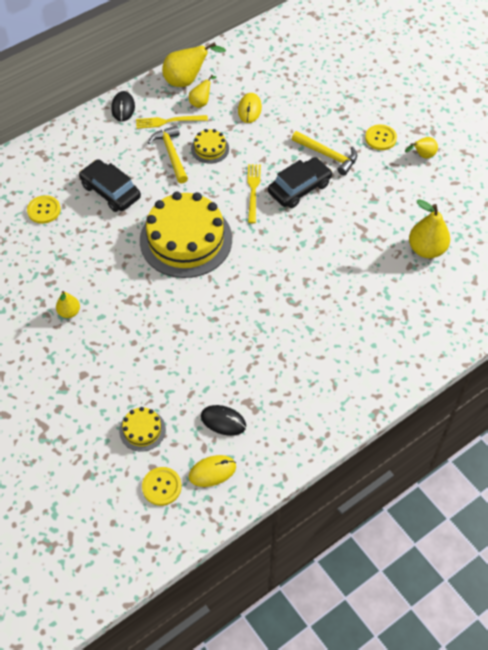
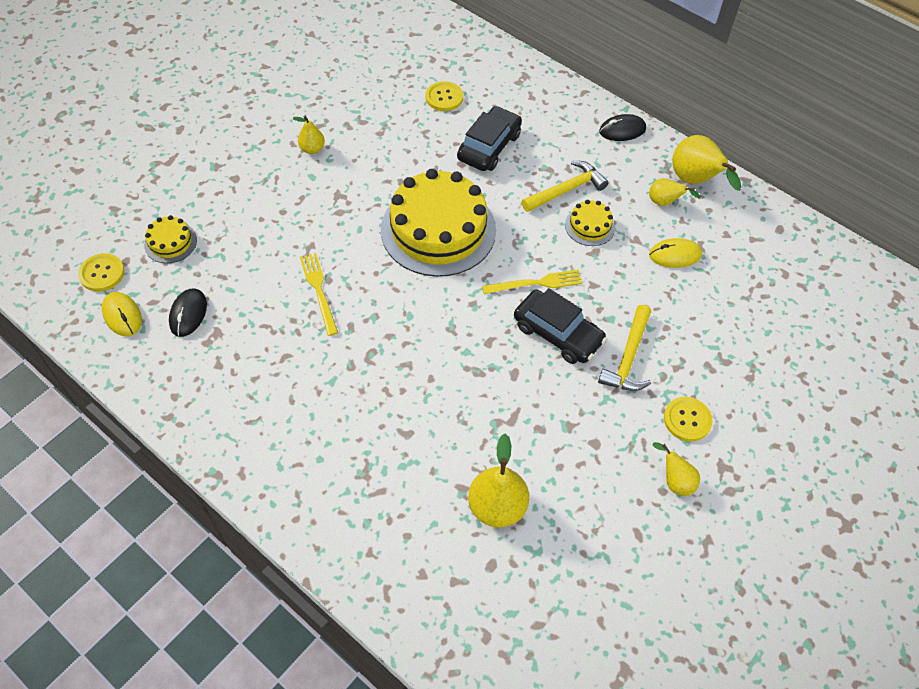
camera: 75 degrees right, 0 degrees up
yellow fork [136,115,208,129] -> yellow fork moved to [300,253,338,336]

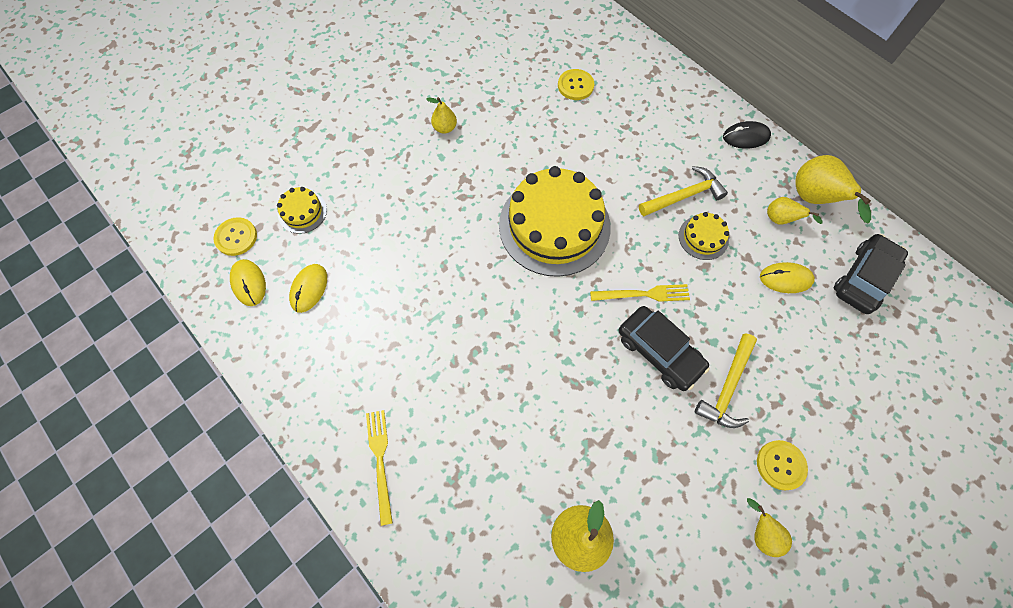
camera: 10 degrees right, 10 degrees up
black mouse [169,289,207,337] -> yellow mouse [289,264,327,313]
yellow fork [300,253,338,336] -> yellow fork moved to [366,410,393,526]
black car [457,106,522,171] -> black car moved to [833,234,908,314]

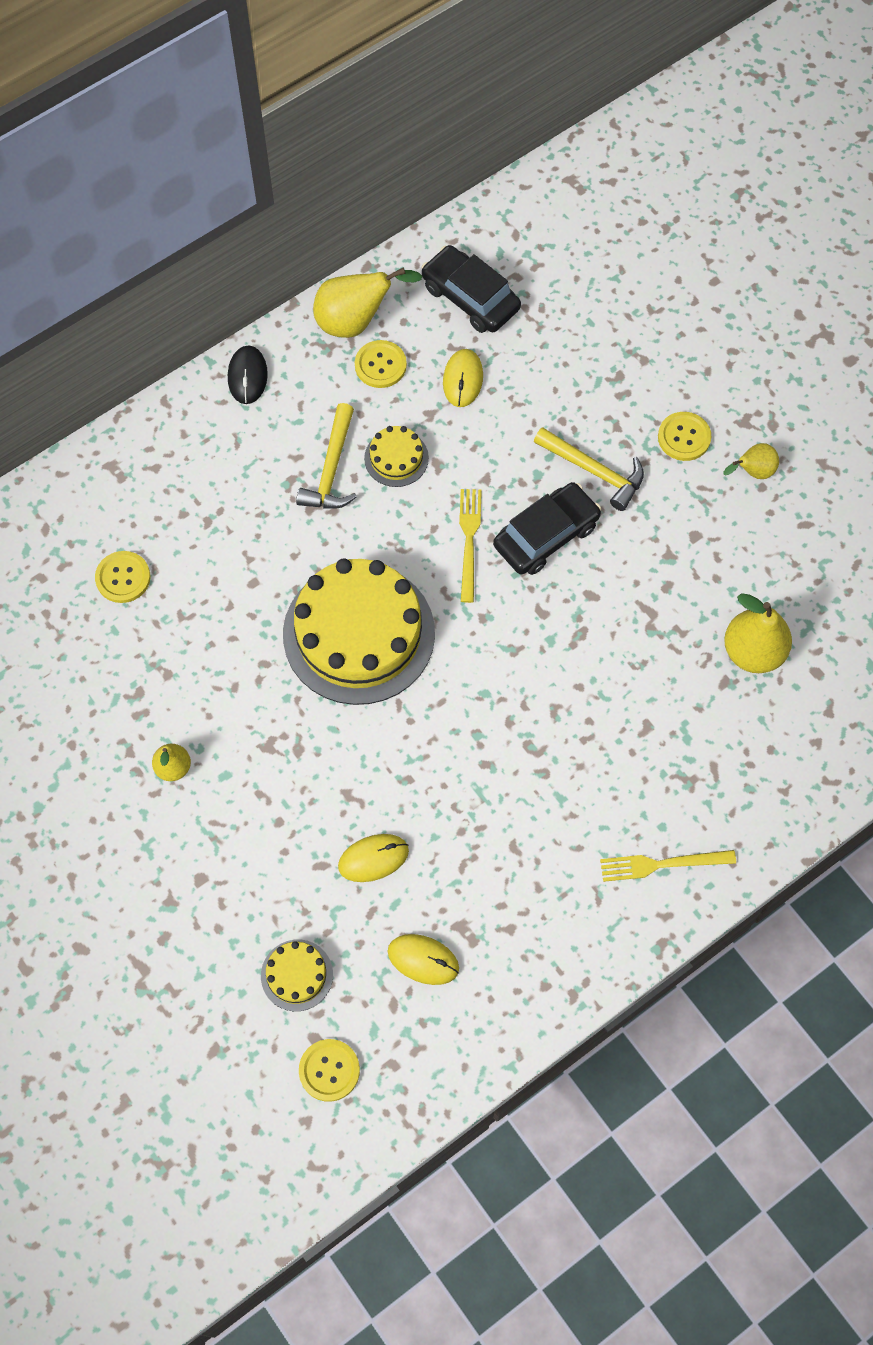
camera: 85 degrees left, 0 degrees up
yellow mouse [230,259,266,306] -> yellow mouse moved to [338,834,409,882]
yellow hammer [639,166,728,216] -> yellow hammer turned 150 degrees counterclockwise [296,403,357,509]
yellow pear [767,197,822,225] -> yellow button [355,340,407,388]

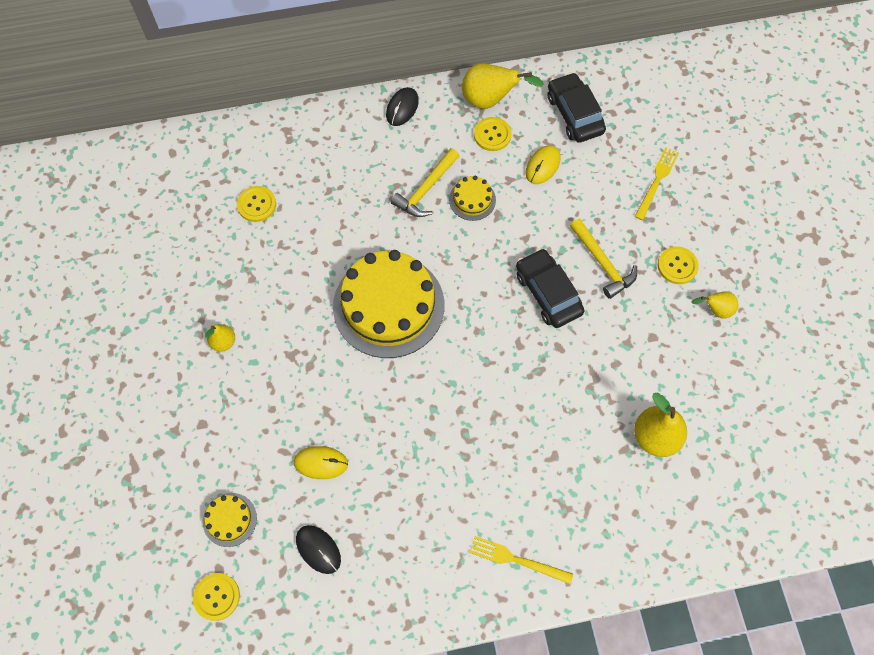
camera: 25 degrees right, 0 degrees up
yellow mouse [388,934,459,985] -> black mouse [296,525,341,574]
yellow fork [459,489,482,603] -> yellow fork moved to [634,147,679,220]
black car [493,482,601,575] -> black car turned 105 degrees counterclockwise [516,248,585,328]

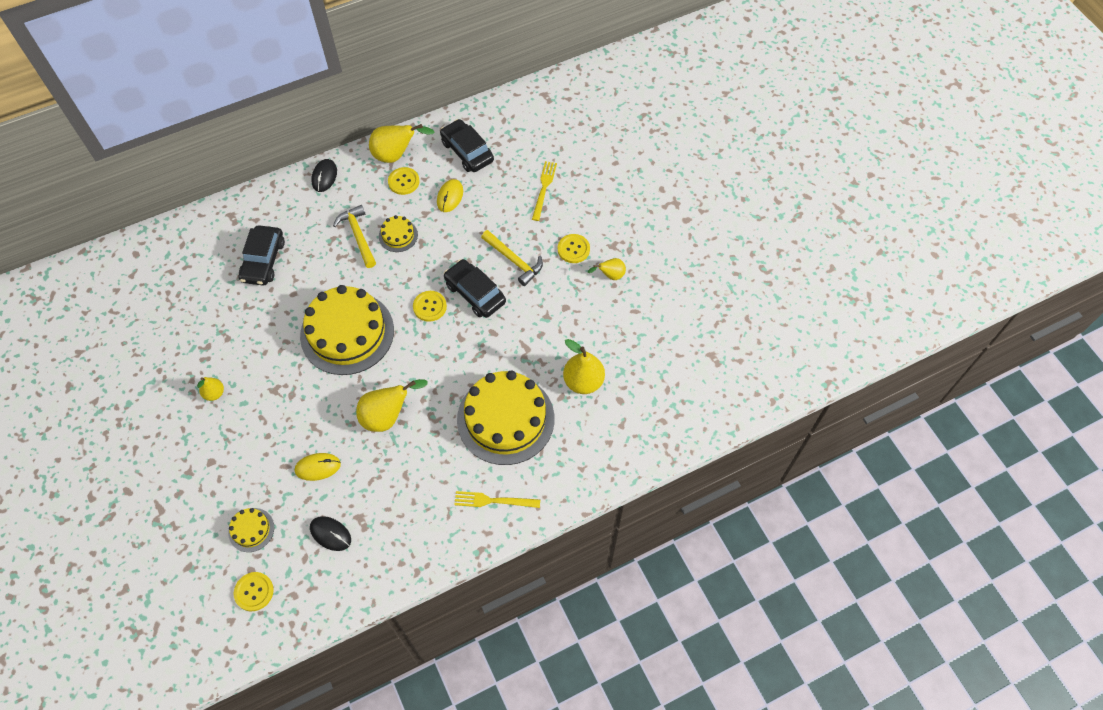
camera: 15 degrees left, 5 degrees down
yellow button [237,186,276,222] -> yellow button moved to [413,291,447,322]
yellow hammer [391,148,459,217] -> yellow hammer turned 135 degrees clockwise [333,205,376,268]
none -> black car [239,225,285,285]
none -> yellow pear [356,379,428,432]
none -> yellow cake [457,370,554,465]

